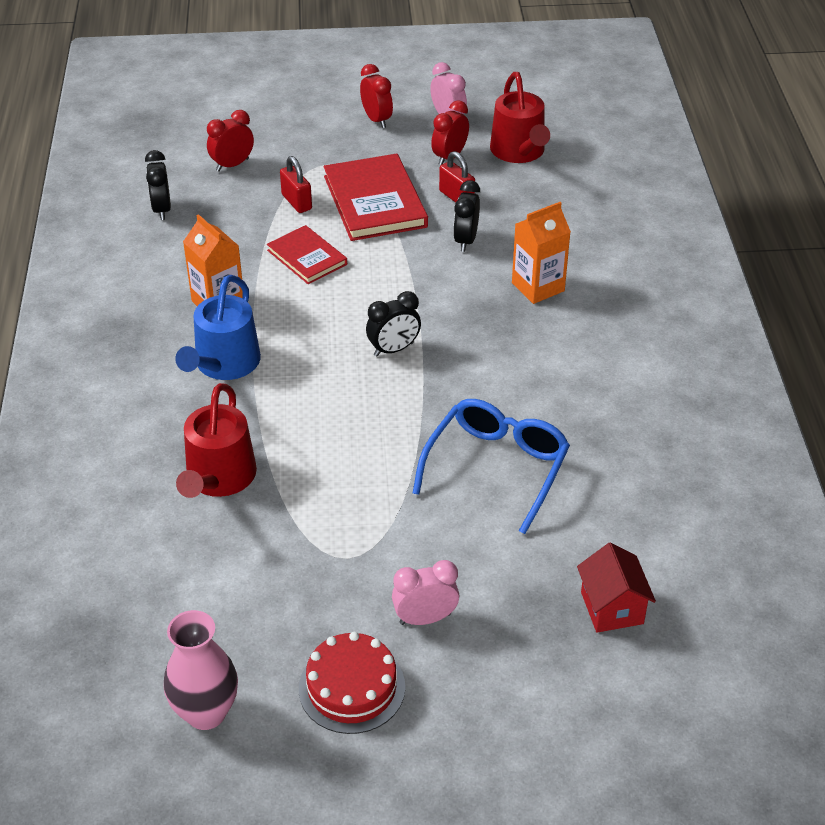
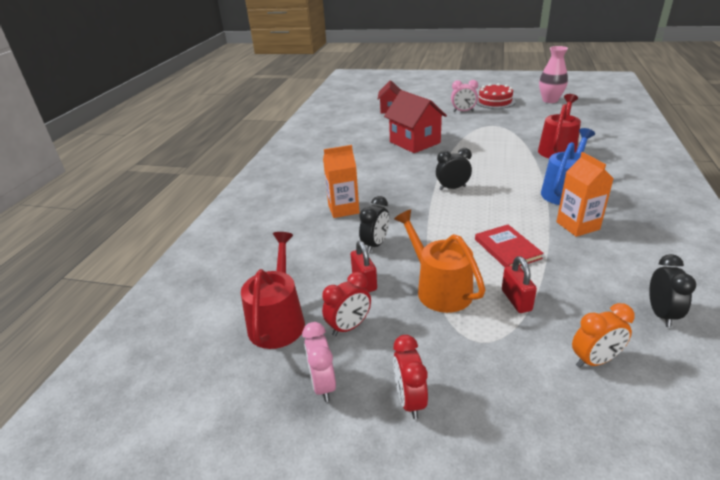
camera: 160 degrees left, 10 degrees down
red clock [207,110,254,172] -> orange clock [572,303,635,368]
red book [323,153,428,241] -> orange watering can [394,210,485,313]
blue glasses [413,399,570,534] -> red house [384,90,447,153]

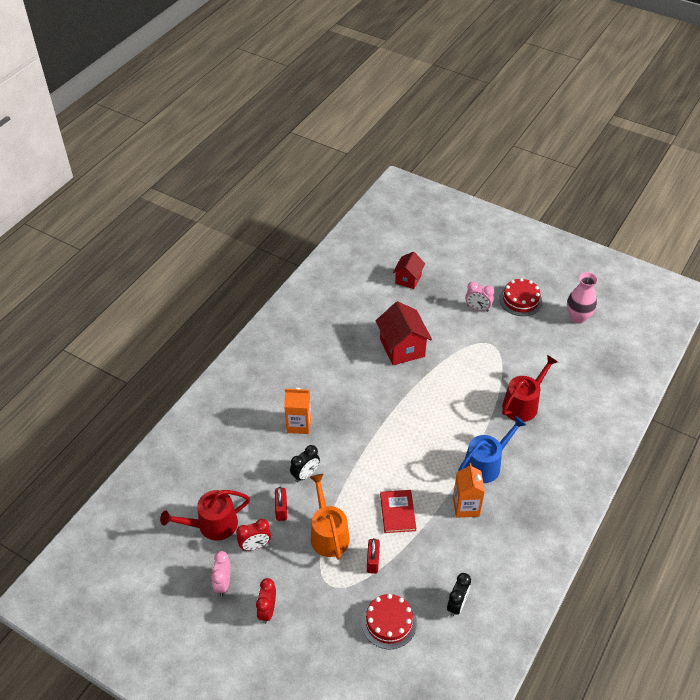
camera: 15 degrees right, 15 degrees up
red watering can [241,232,305,349] -> red watering can turned 135 degrees counterclockwise [160,490,250,540]
black clock [436,148,472,190] -> none
orange clock [572,303,635,368] -> red cake [361,594,417,649]

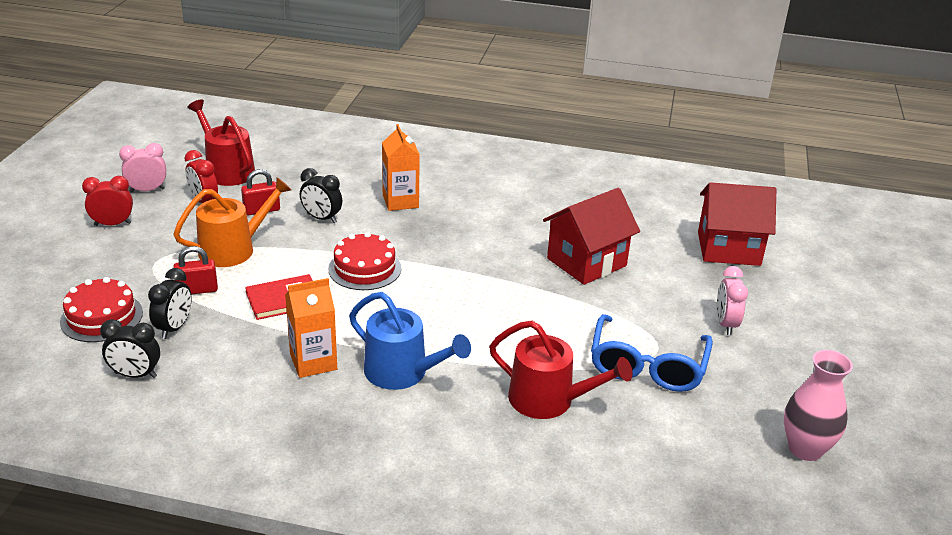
camera: 70 degrees right, 15 degrees down
red house [393,252,425,289] -> red house [698,182,776,266], size x1.60
red cake [499,278,542,316] -> red cake moved to [328,232,401,290]
none -> black clock [148,268,192,339]
none -> blue glasses [591,314,713,392]

